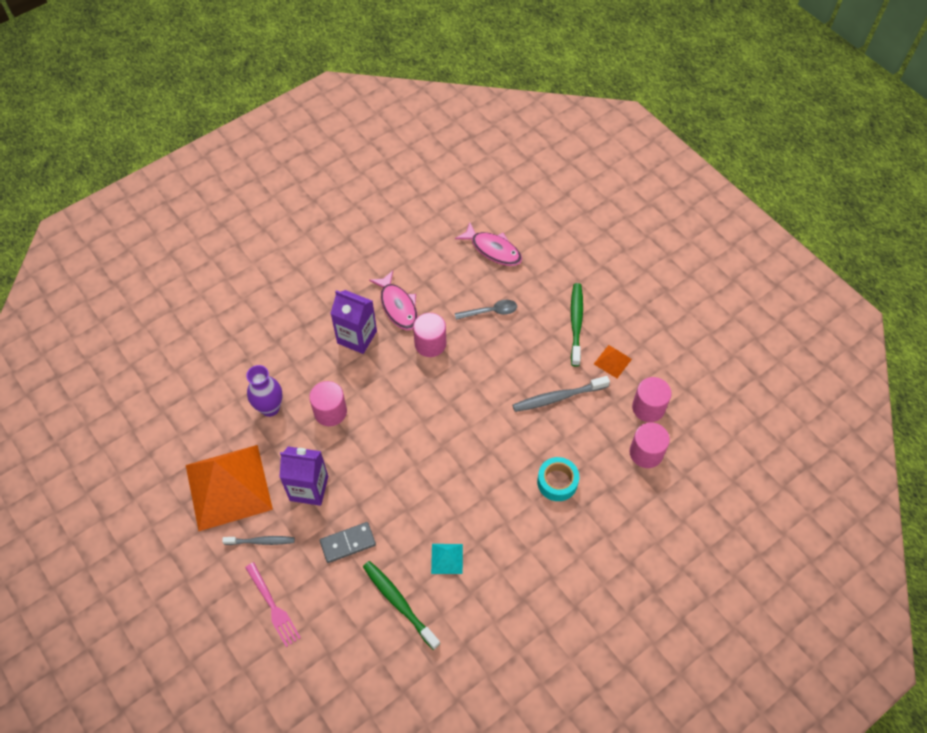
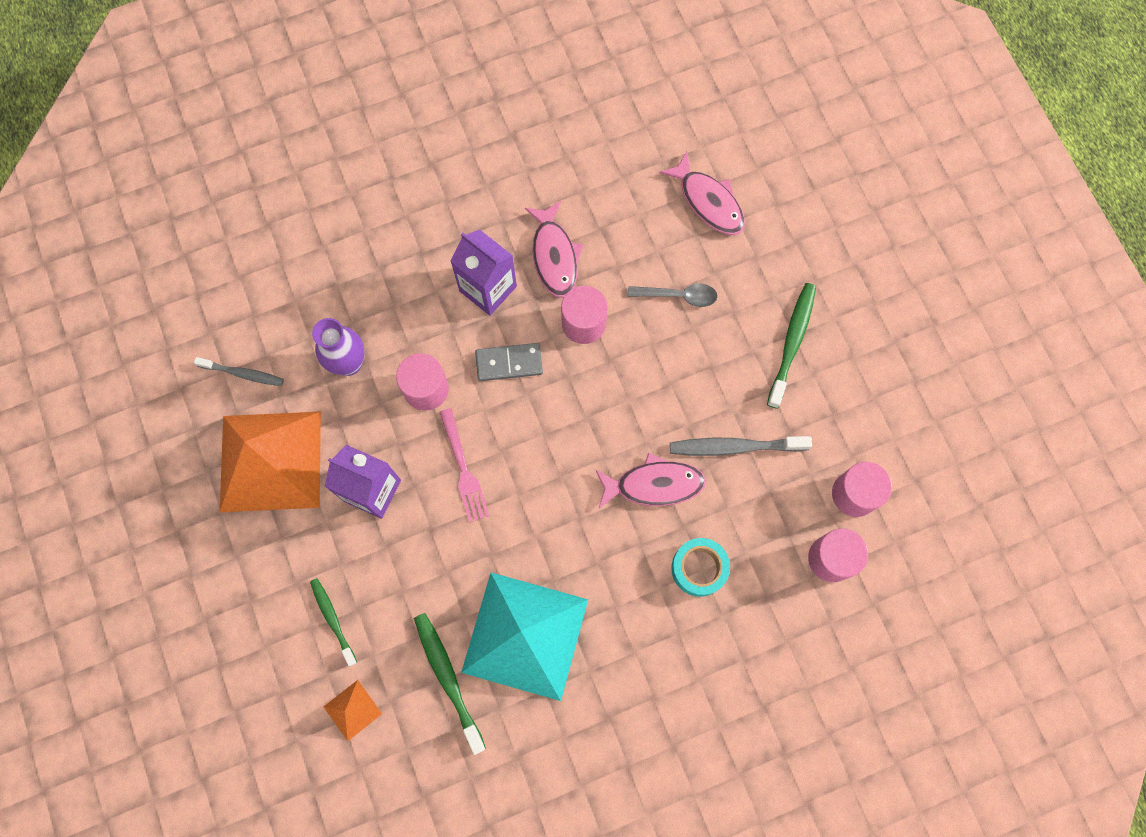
camera: 15 degrees right, 15 degrees up
grey toothbrush [222,536,295,545] -> grey toothbrush moved to [194,357,284,386]
pink fork [245,562,301,647] -> pink fork moved to [440,408,489,523]
grey domino [320,522,376,563] -> grey domino moved to [475,343,543,381]
turquoise pyramid [431,544,463,574] -> turquoise pyramid [461,572,588,701], size x2.47
orange pyramid [594,345,632,378] -> orange pyramid moved to [324,680,382,741]
none -> green toothbrush [310,578,357,666]
none -> pink fish [595,453,706,508]

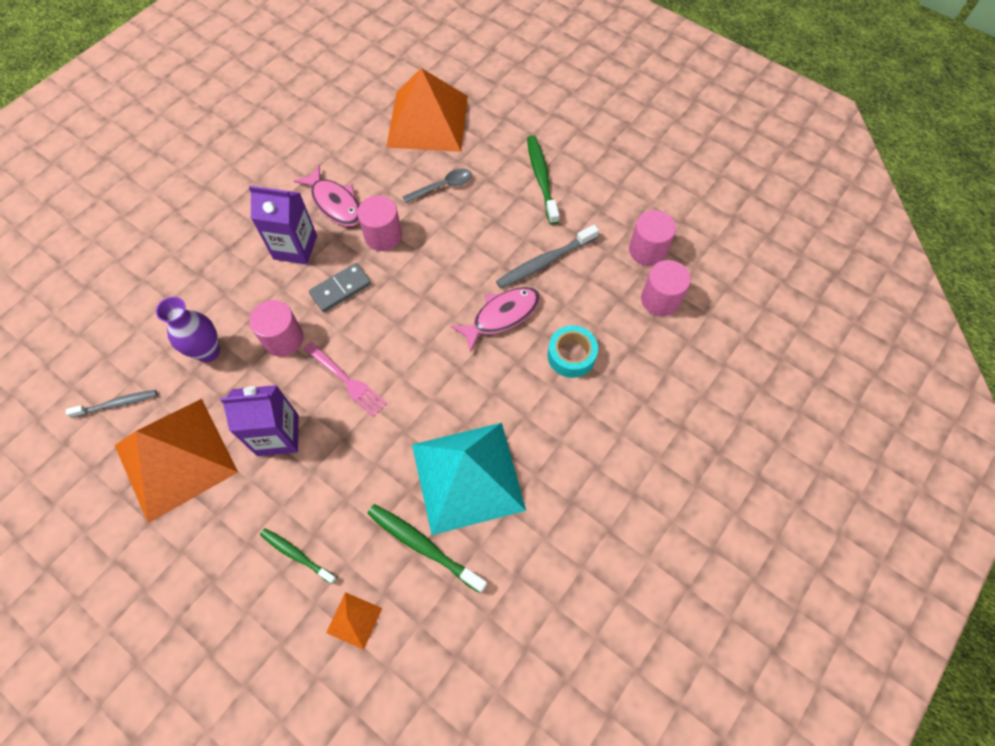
camera: 30 degrees left, 10 degrees down
pink fish [659,152,745,235] -> orange pyramid [386,68,468,152]

